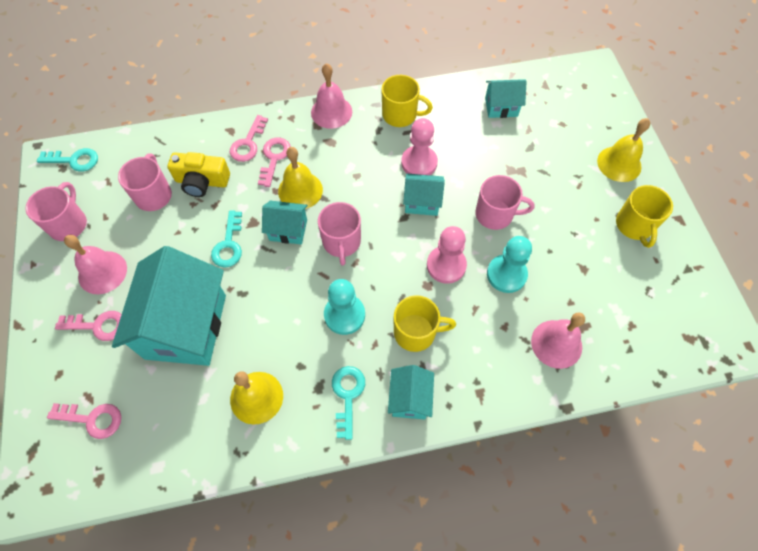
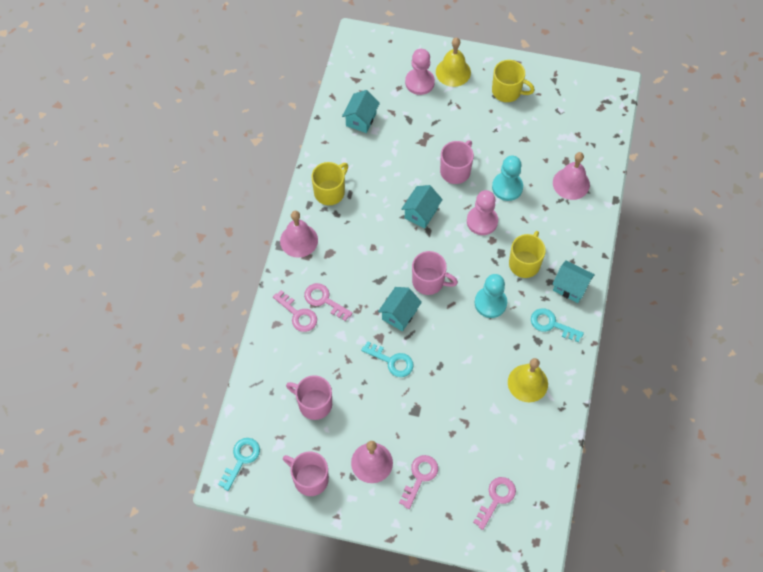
camera: 65 degrees left, 0 degrees up
turquoise house [112,246,226,366] -> none
yellow camera [167,152,230,197] -> none
yellow bell [278,147,323,209] -> none
pink pawn [401,118,438,175] -> pink pawn moved to [405,49,435,95]

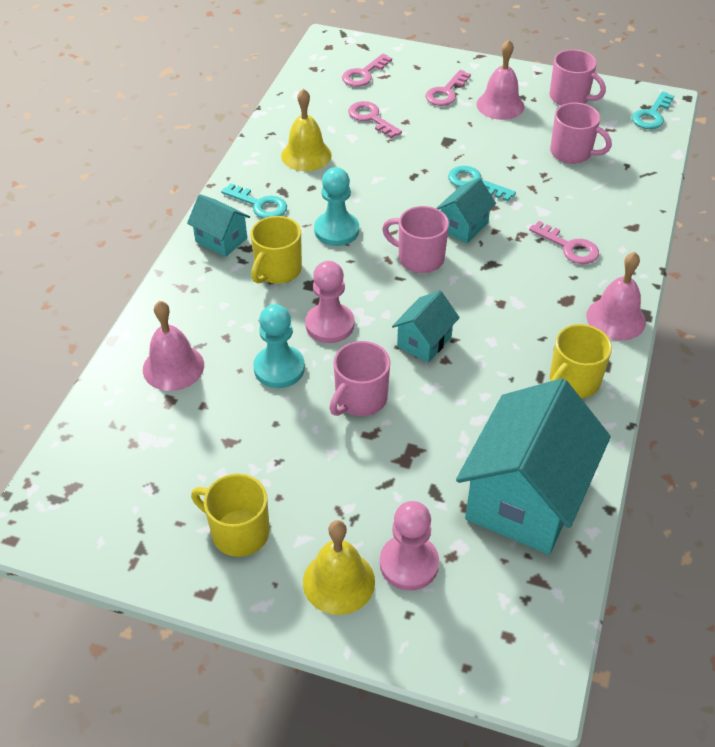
camera: 175 degrees left, 15 degrees down
pink key [273,290,317,332] -> pink key moved to [348,101,402,138]
turquoise house [342,90,380,133] -> turquoise house [456,378,611,555], size x2.09

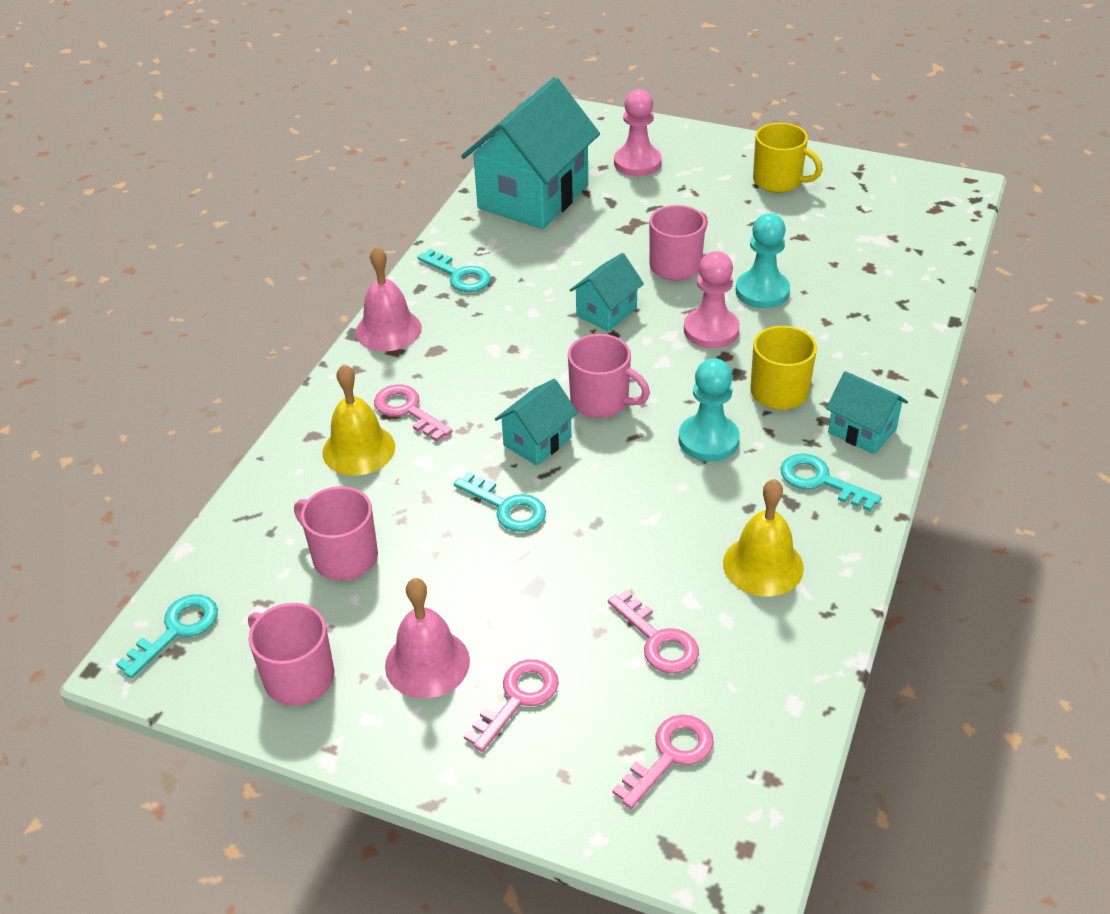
camera: 175 degrees left, 5 degrees down
pink bell [143,301,204,391] -> none
yellow bell [303,520,375,615] -> yellow bell moved to [322,364,395,475]
yellow mug [549,324,612,398] -> turquoise key [417,249,491,292]

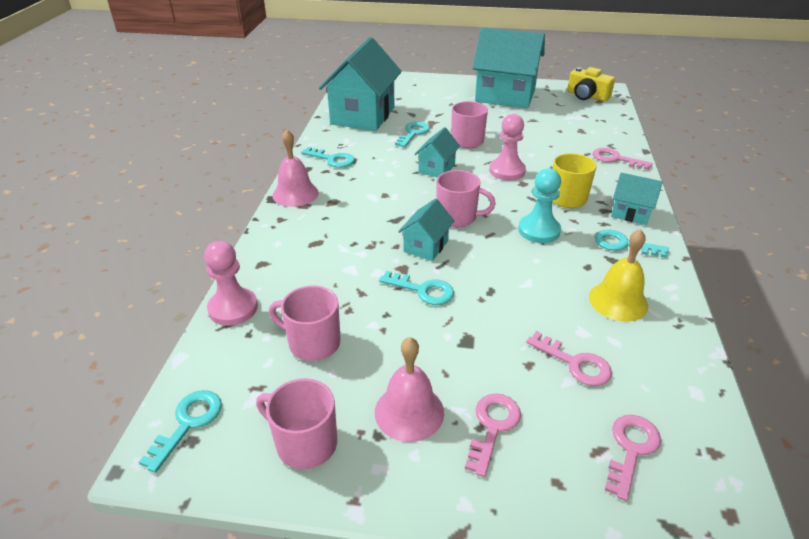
camera: 15 degrees left, 5 degrees down
yellow bell [322,364,395,475] -> none
pink key [374,385,453,442] -> pink key moved to [593,148,653,170]
pink pawn [614,89,661,176] -> pink pawn moved to [204,241,258,326]
turquoise pawn [736,213,790,308] -> none
yellow mug [753,123,823,193] -> turquoise house [472,27,545,108]
none -> turquoise key [395,122,430,147]
none -> yellow camera [567,67,615,101]

